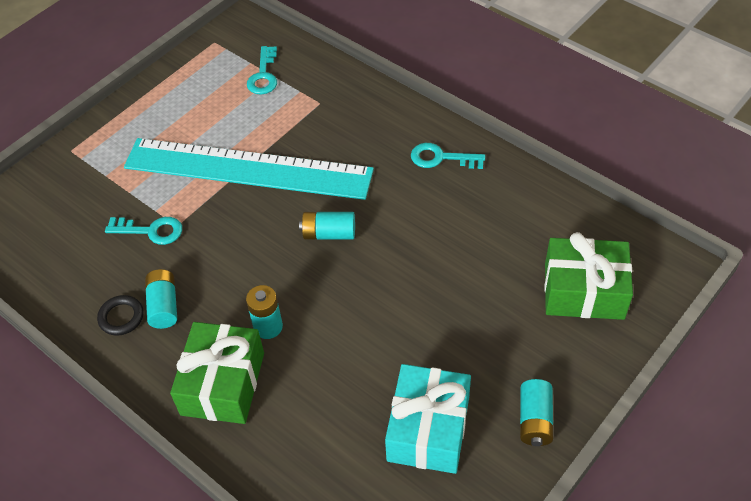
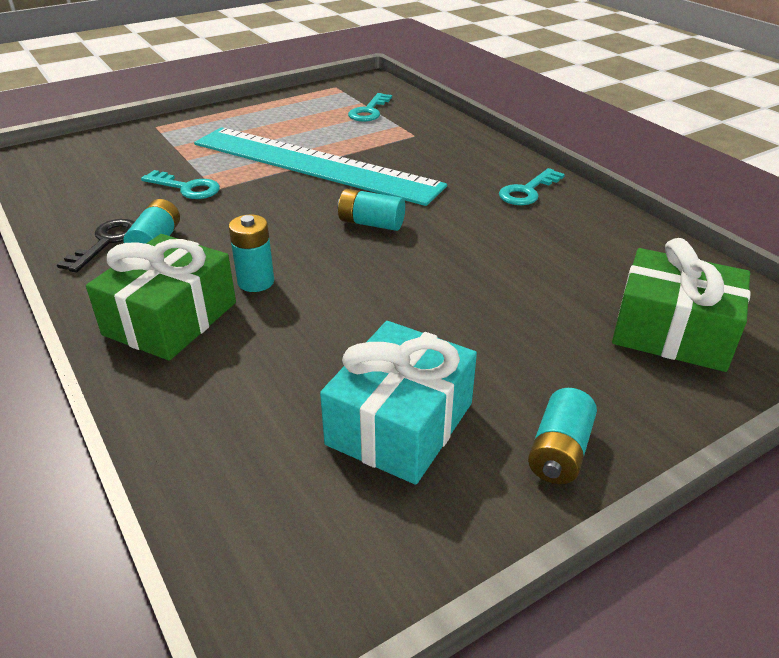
camera: 15 degrees right, 15 degrees down
black ring [97,295,144,336] -> black key [57,219,135,273]
turquoise key [411,143,485,169] -> turquoise key turned 75 degrees counterclockwise [499,168,565,205]

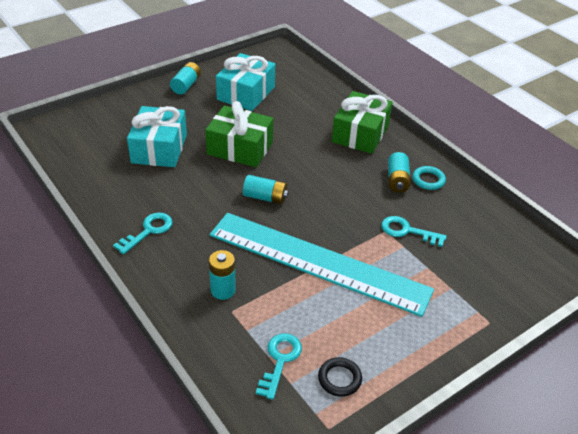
camera: 175 degrees right, 5 degrees up
black key [57,219,135,273] -> turquoise ring [412,166,446,190]
turquoise battery [229,214,274,292] -> turquoise battery moved to [209,250,236,300]
green gift [612,238,751,372] -> green gift moved to [205,101,273,167]
none -> turquoise gift [127,106,187,167]
none -> black ring [318,357,362,397]

